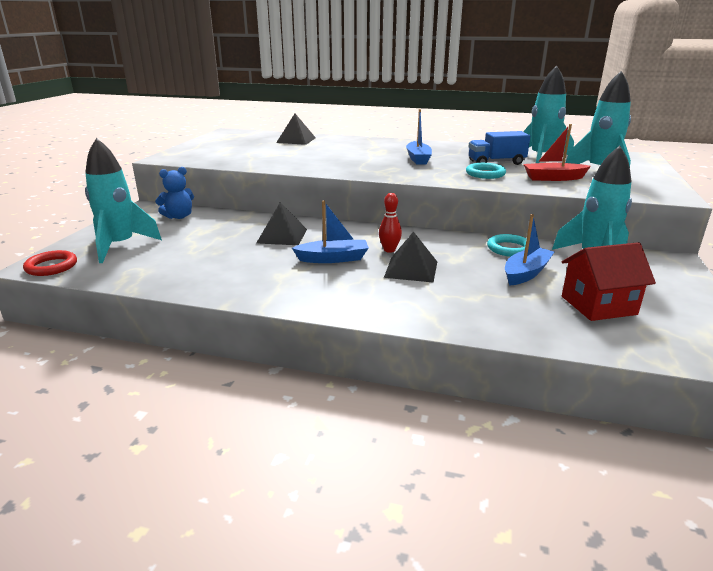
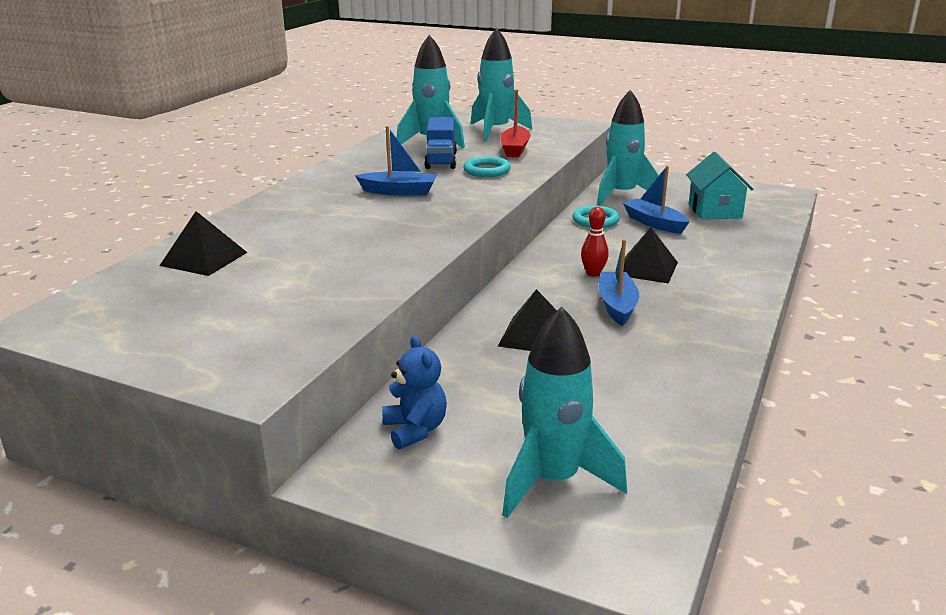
camera: 80 degrees left, 0 degrees up
red ring [23,250,77,276] -> none
red house [562,242,656,321] -> turquoise house [686,152,753,220]

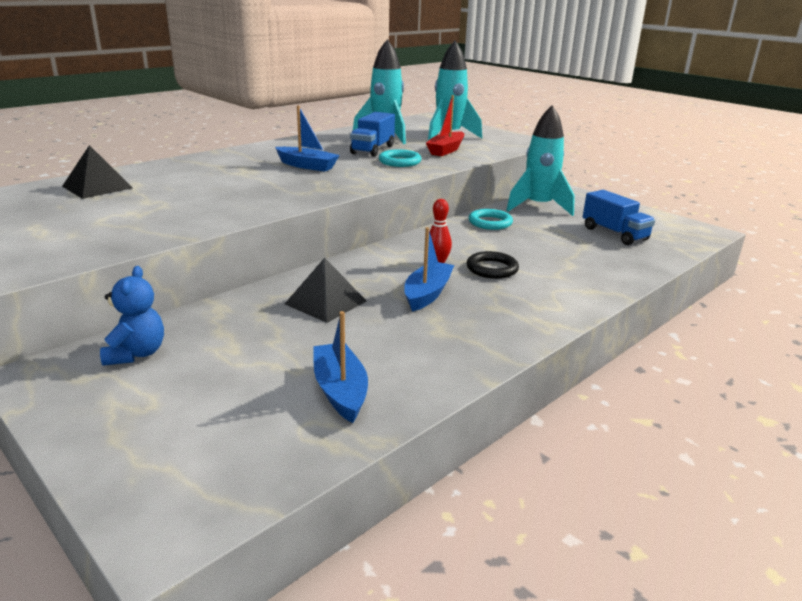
camera: 20 degrees right, 0 degrees up
turquoise rocket [502,307,627,518] -> none
blue boat [623,166,689,234] -> blue boat moved to [313,311,368,423]
black pyramid [624,227,678,283] -> black ring [466,251,519,279]
turquoise house [686,152,753,220] -> blue truck [583,190,655,245]

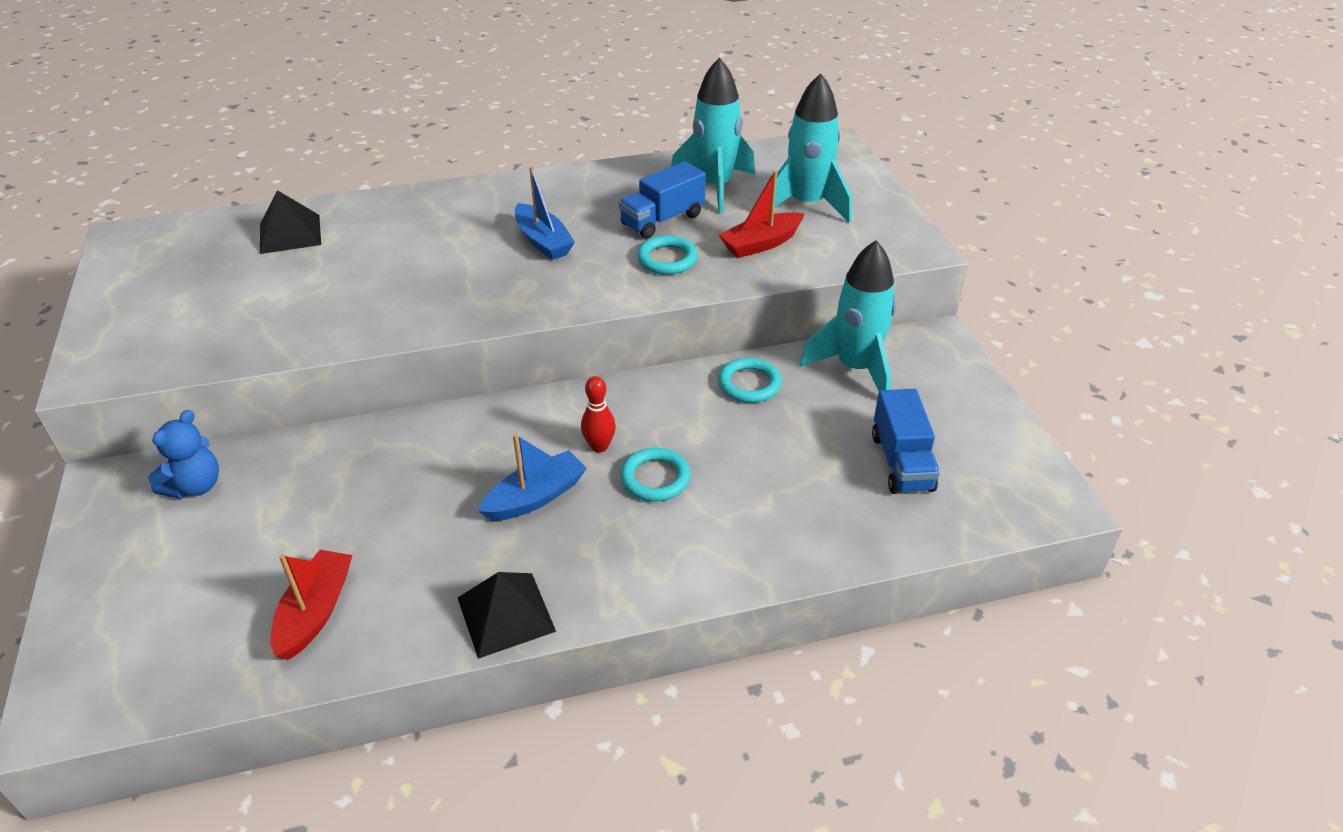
camera: 30 degrees right, 15 degrees up
black pyramid [285,258,366,323] -> black pyramid moved to [458,572,556,659]
blue boat [313,311,368,423] -> red boat [271,550,352,660]
black ring [466,251,519,279] -> turquoise ring [620,448,691,501]

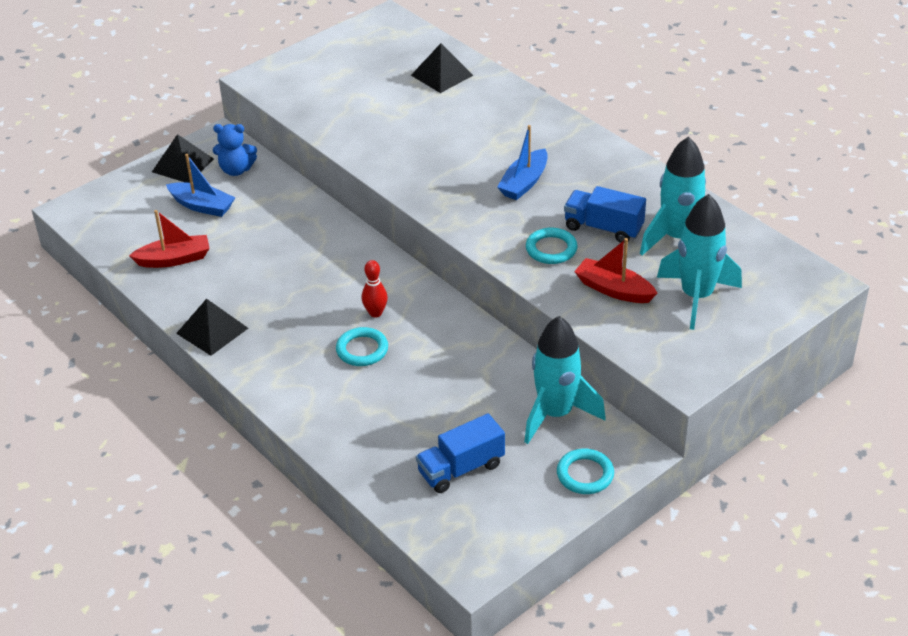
camera: 65 degrees right, 0 degrees up
blue boat [478,434,587,521] -> blue boat moved to [166,154,235,217]
turquoise ring [718,358,782,403] -> turquoise ring moved to [557,449,614,494]
none -> black pyramid [152,134,214,183]

